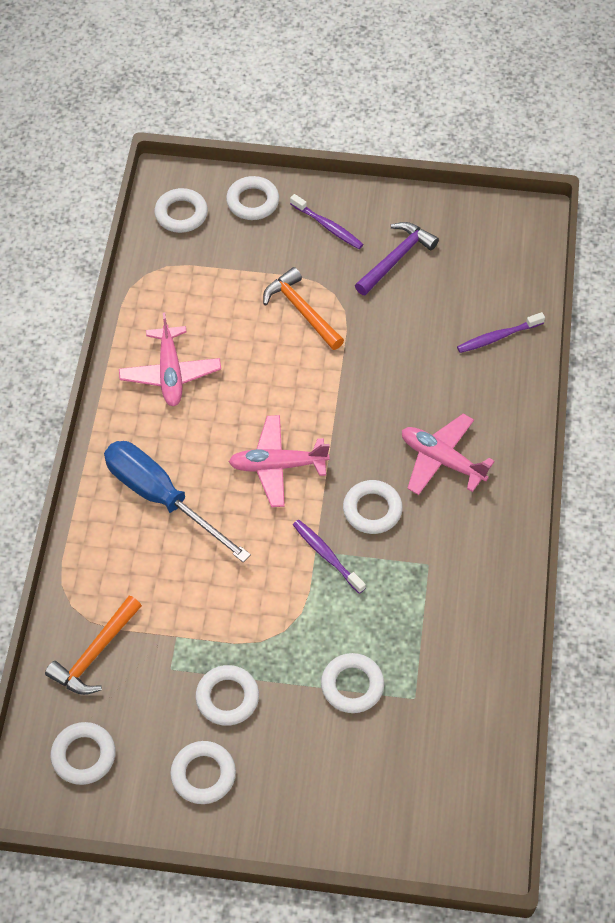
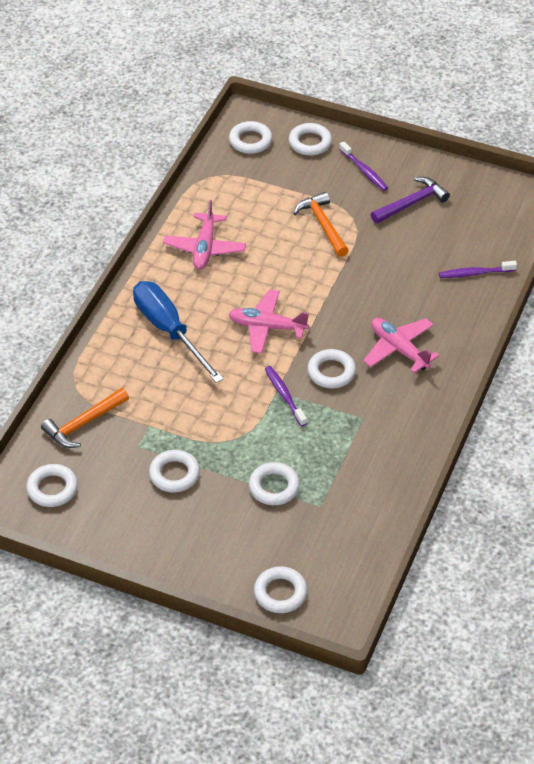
camera: 15 degrees right, 10 degrees down
white ring [170,741,236,804] -> white ring moved to [254,566,308,613]

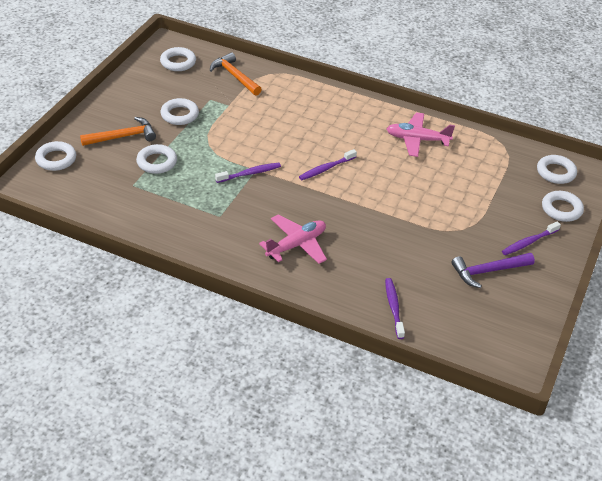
camera: 90 degrees right, 5 degrees down
blue screwdriver [133,281,224,383] -> none
pink plane [228,289,309,354] -> purple toothbrush [299,149,357,180]
orange hammer [293,192,349,257] -> orange hammer moved to [80,117,156,146]
white ring [307,349,356,389] -> none
purple hammer [371,177,450,224] -> purple hammer turned 105 degrees clockwise [451,253,535,288]

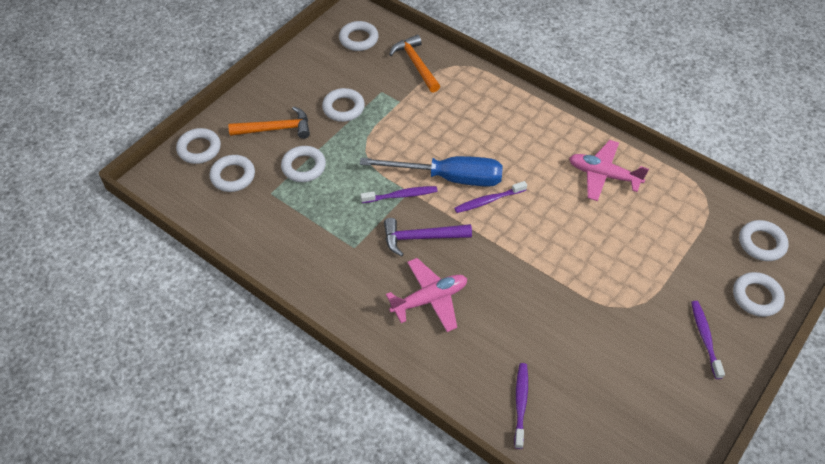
camera: 15 degrees right, 10 degrees up
purple hammer [451,253,535,288] -> purple hammer moved to [384,218,472,256]
purple toothbrush [502,221,561,255] -> purple toothbrush turned 105 degrees clockwise [691,301,725,379]
none -> white ring [210,155,255,192]
none -> blue screwdriver [360,156,503,187]

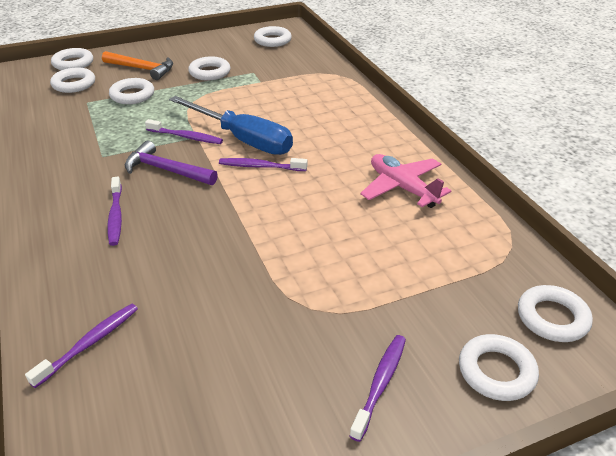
camera: 30 degrees right, 15 degrees down
pink plane [386,258,467,332] -> purple toothbrush [108,177,122,246]
orange hammer [389,35,440,93] -> none

